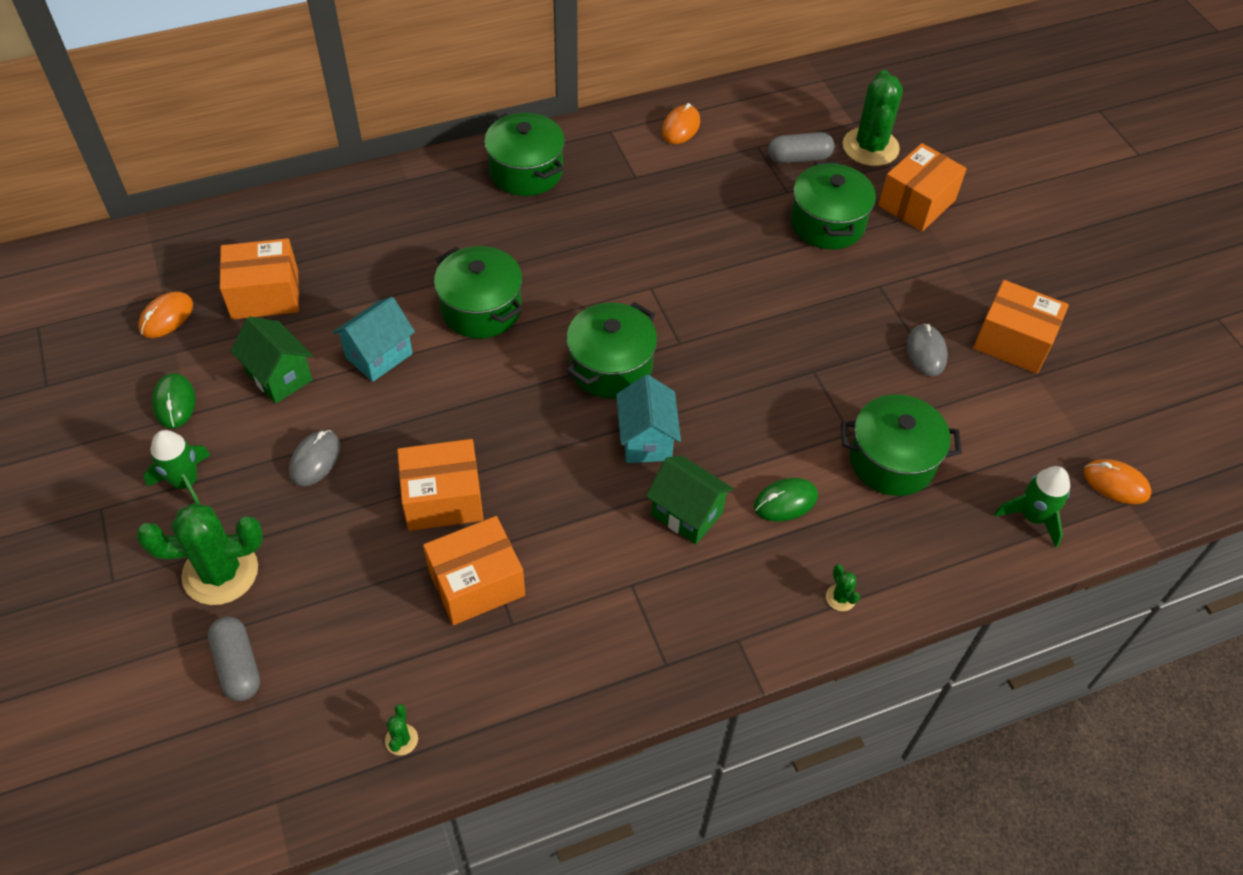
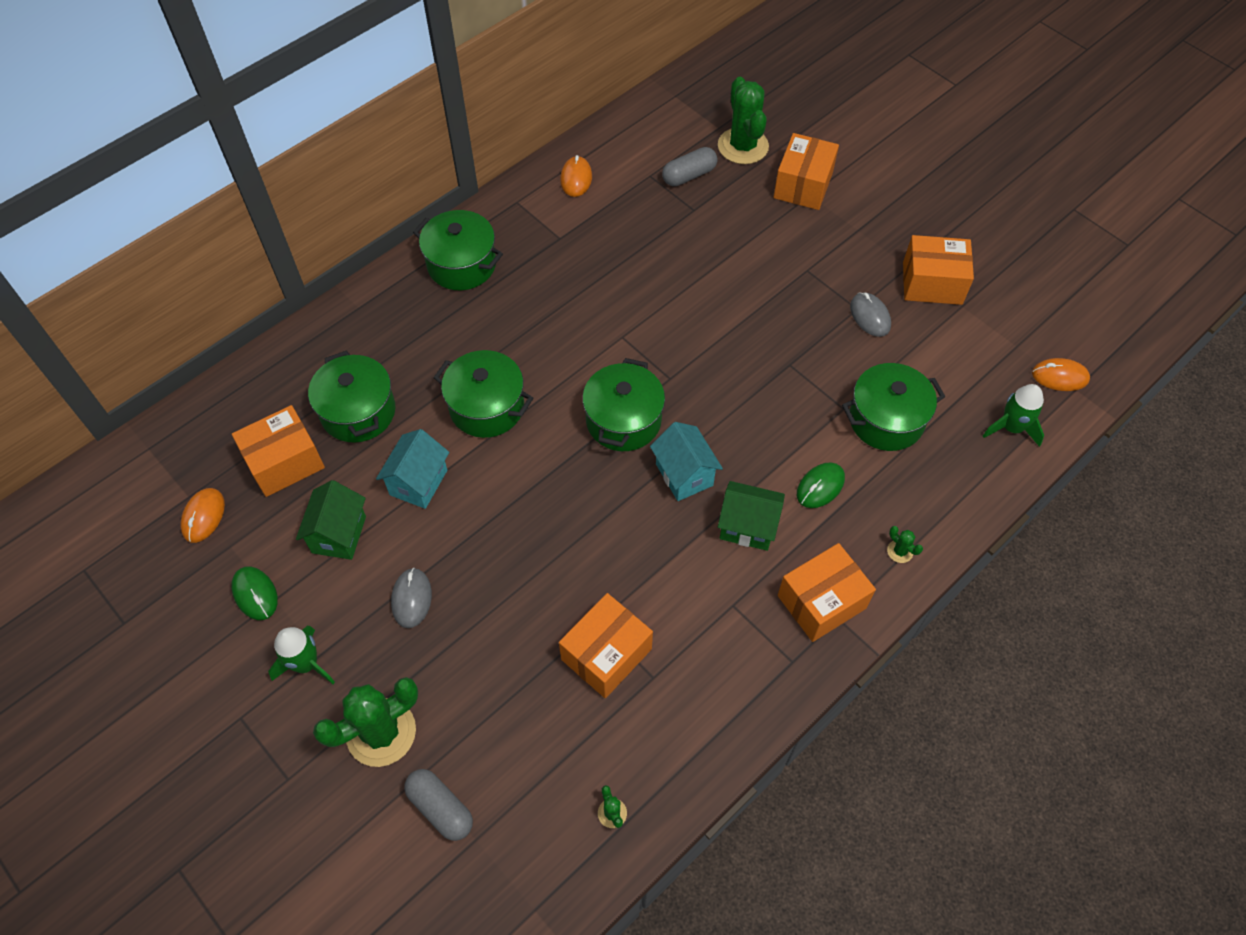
camera: 20 degrees left, 5 degrees up
green house [230,316,313,404] -> green house turned 75 degrees clockwise [296,480,366,560]
orange box [397,439,483,531] -> orange box moved to [778,543,876,642]
green pot [790,161,876,249] -> green pot moved to [308,350,395,443]

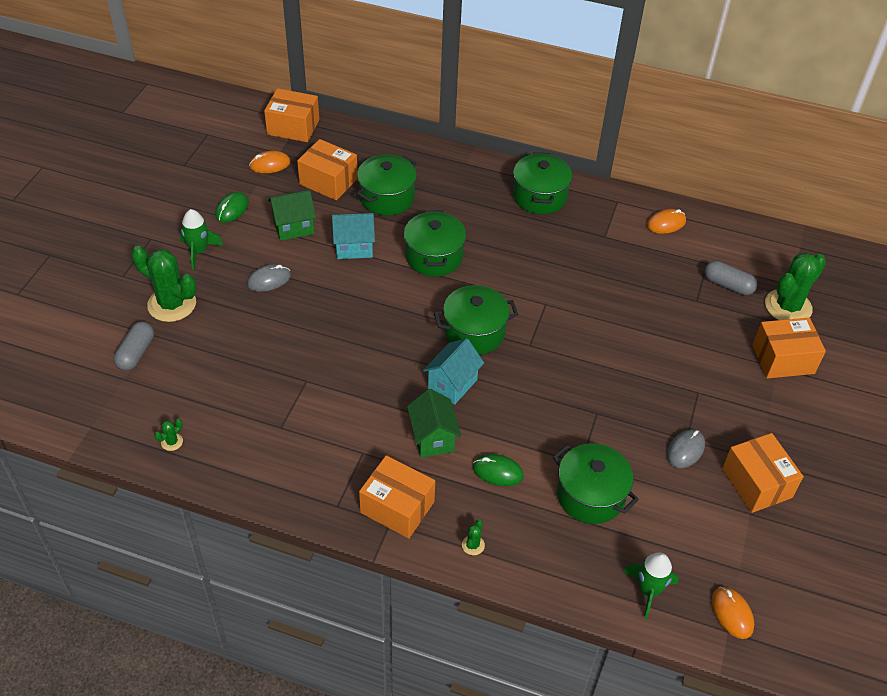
camera: 60 degrees right, 10 degrees down
orange box [559,593,653,698] -> orange box moved to [264,88,319,142]

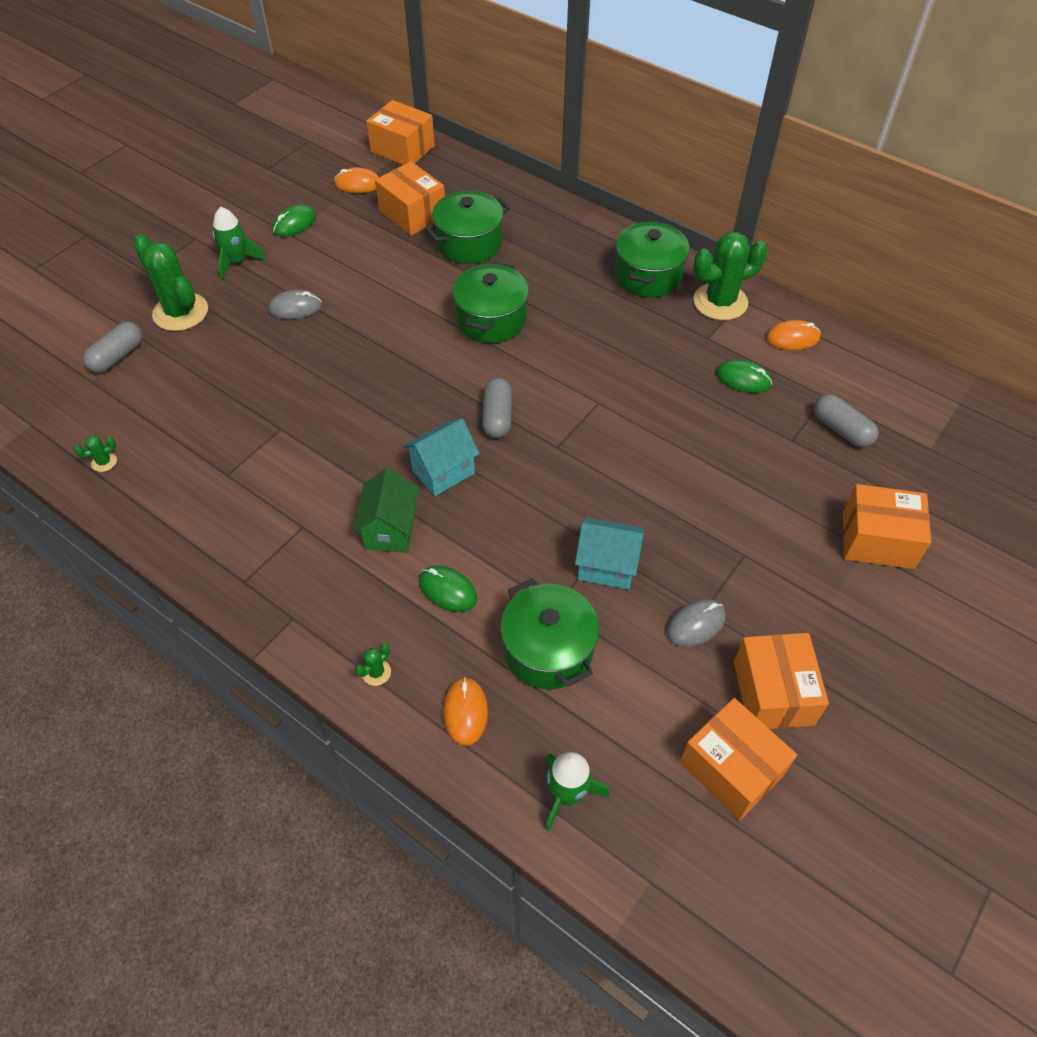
camera: 20 degrees right, 5 degrees up
green house [268,190,316,241] -> none
turquoise house [332,213,375,259] -> turquoise house moved to [575,517,644,589]
orange box [359,455,435,538] -> orange box moved to [680,698,797,820]
green pot [434,285,518,355] -> grey capsule [482,378,512,439]
orange mouse [711,587,754,639] -> orange mouse moved to [443,677,488,746]
green cactus [765,253,826,320] -> green cactus moved to [693,232,767,320]
none -> green mouse [716,359,772,393]

